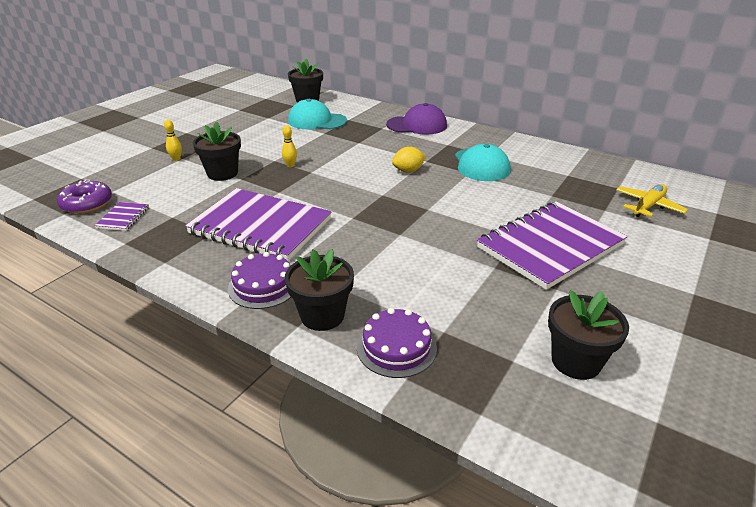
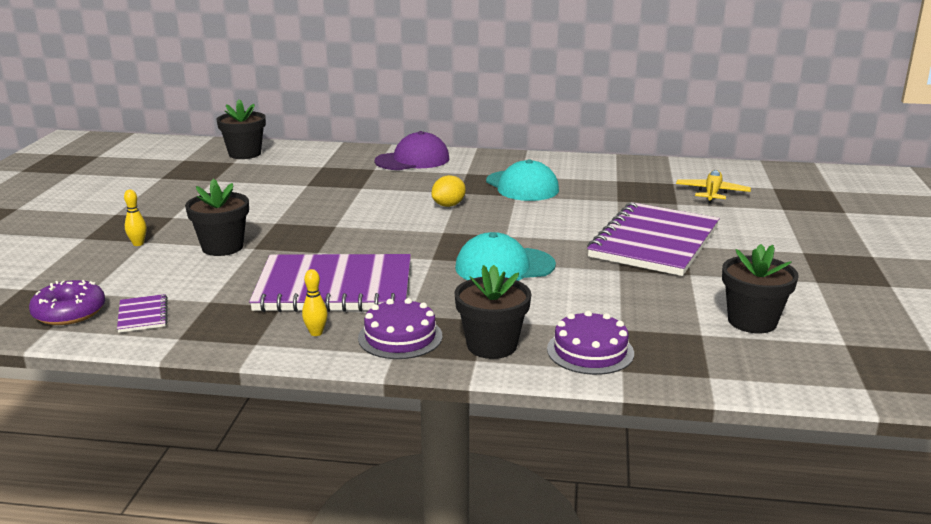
camera: 25 degrees left, 10 degrees down
yellow bowling pin [282,125,297,167] -> yellow bowling pin moved to [302,269,328,336]
turquoise cap [288,99,347,129] -> turquoise cap moved to [455,232,556,281]

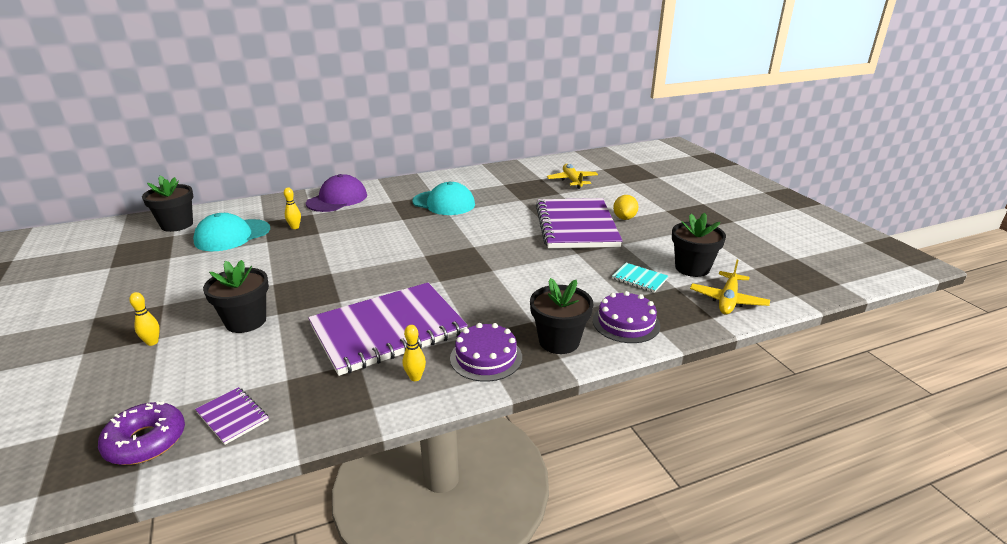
camera: 30 degrees left, 5 degrees up
yellow lemon [432,175,466,207] -> yellow lemon moved to [613,195,638,220]
turquoise cap [455,232,556,281] -> turquoise cap moved to [193,213,270,251]
none -> yellow bowling pin [284,188,301,229]
none -> turquoise notebook [612,263,668,293]
none -> yellow plane [690,260,770,314]

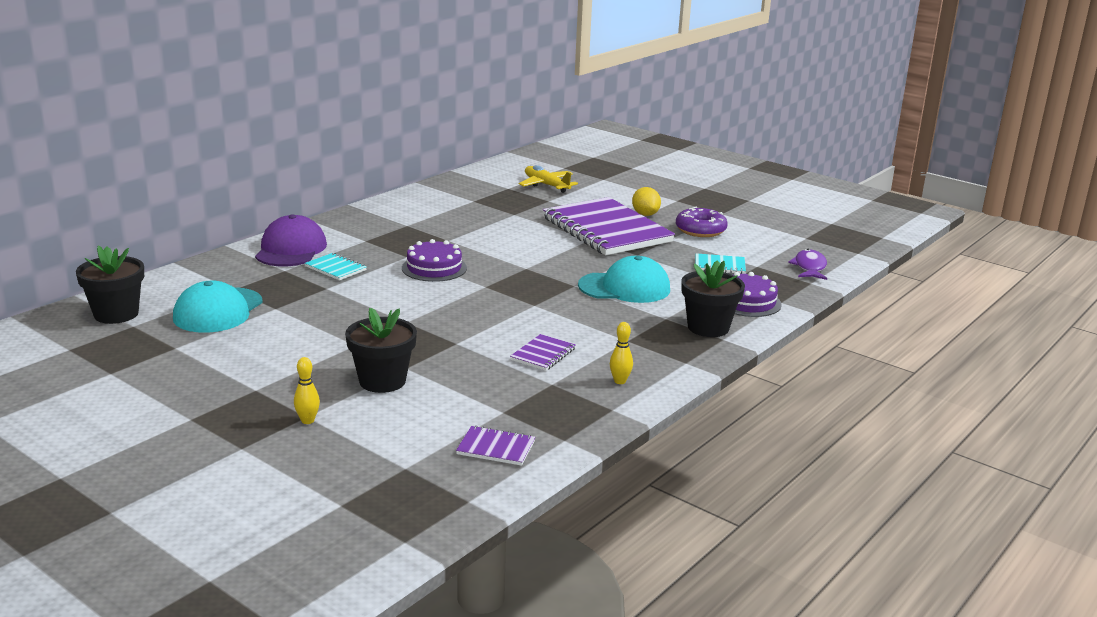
camera: 30 degrees left, 5 degrees down
purple donut [98,401,185,465] -> purple donut moved to [676,206,728,237]
yellow bowling pin [284,188,301,229] -> none
purple notebook [308,283,468,376] -> purple notebook [510,334,576,371], size x0.40
turquoise cap [412,182,475,215] -> turquoise cap moved to [578,256,670,303]
purple cake [450,323,522,382] -> purple cake moved to [402,239,467,282]
black flower pot [672,213,726,277] -> none
yellow plane [690,260,770,314] -> purple fish [788,249,827,280]
none -> turquoise notebook [305,253,367,280]

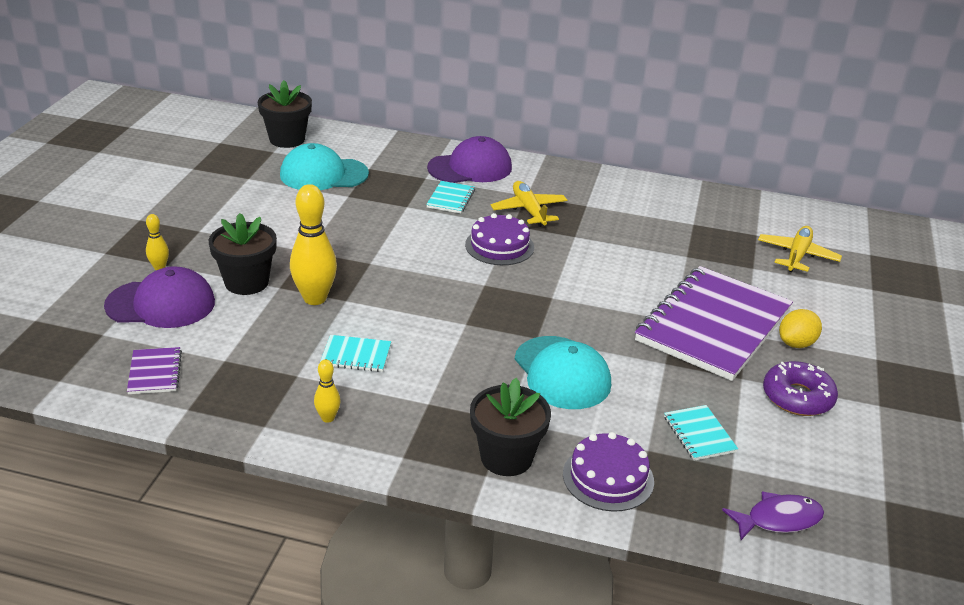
camera: 65 degrees right, 10 degrees up
purple notebook [510,334,576,371] -> turquoise notebook [320,335,391,372]
none -> purple cap [104,266,215,328]
none -> yellow bowling pin [290,184,337,305]
none -> yellow plane [491,181,567,227]

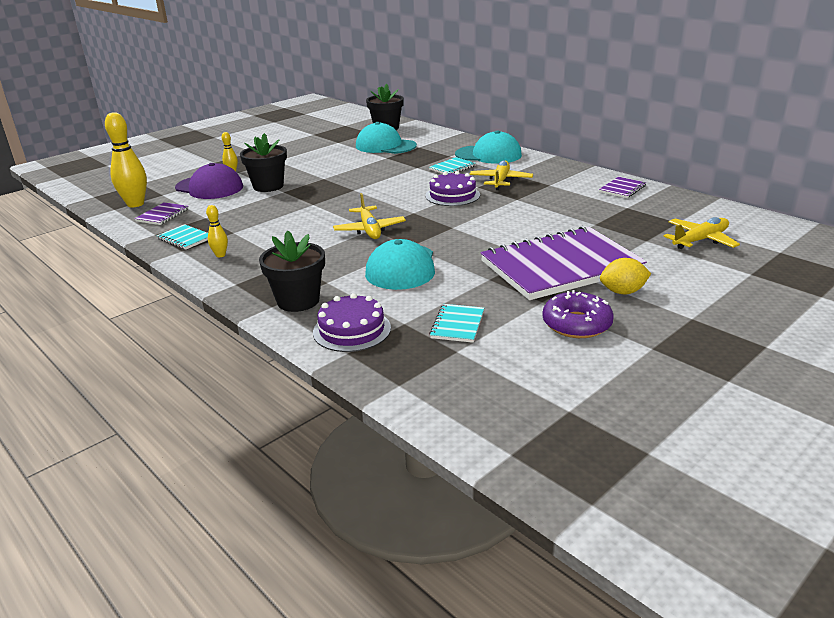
camera: 35 degrees right, 5 degrees down
yellow bowling pin [290,184,337,305] -> yellow bowling pin moved to [105,112,147,207]
turquoise notebook [320,335,391,372] -> turquoise notebook moved to [157,224,208,250]
purple cap [427,136,512,183] -> turquoise cap [455,130,522,164]
purple fish [722,492,824,540] -> none
none -> yellow plane [333,193,406,239]
none -> purple notebook [599,177,646,198]

